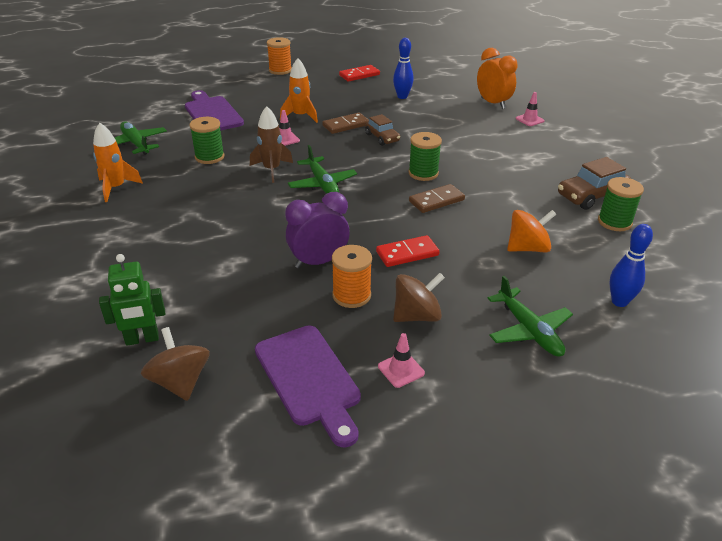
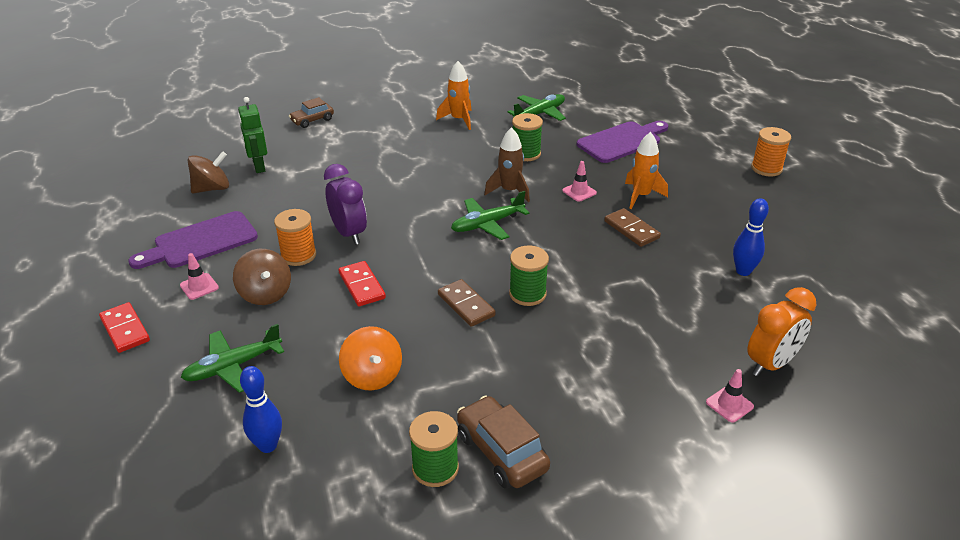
camera: 85 degrees right, 0 degrees up
red domino [339,65,380,82] -> red domino moved to [99,302,150,353]
brown car [365,114,400,146] -> brown car moved to [289,97,334,128]

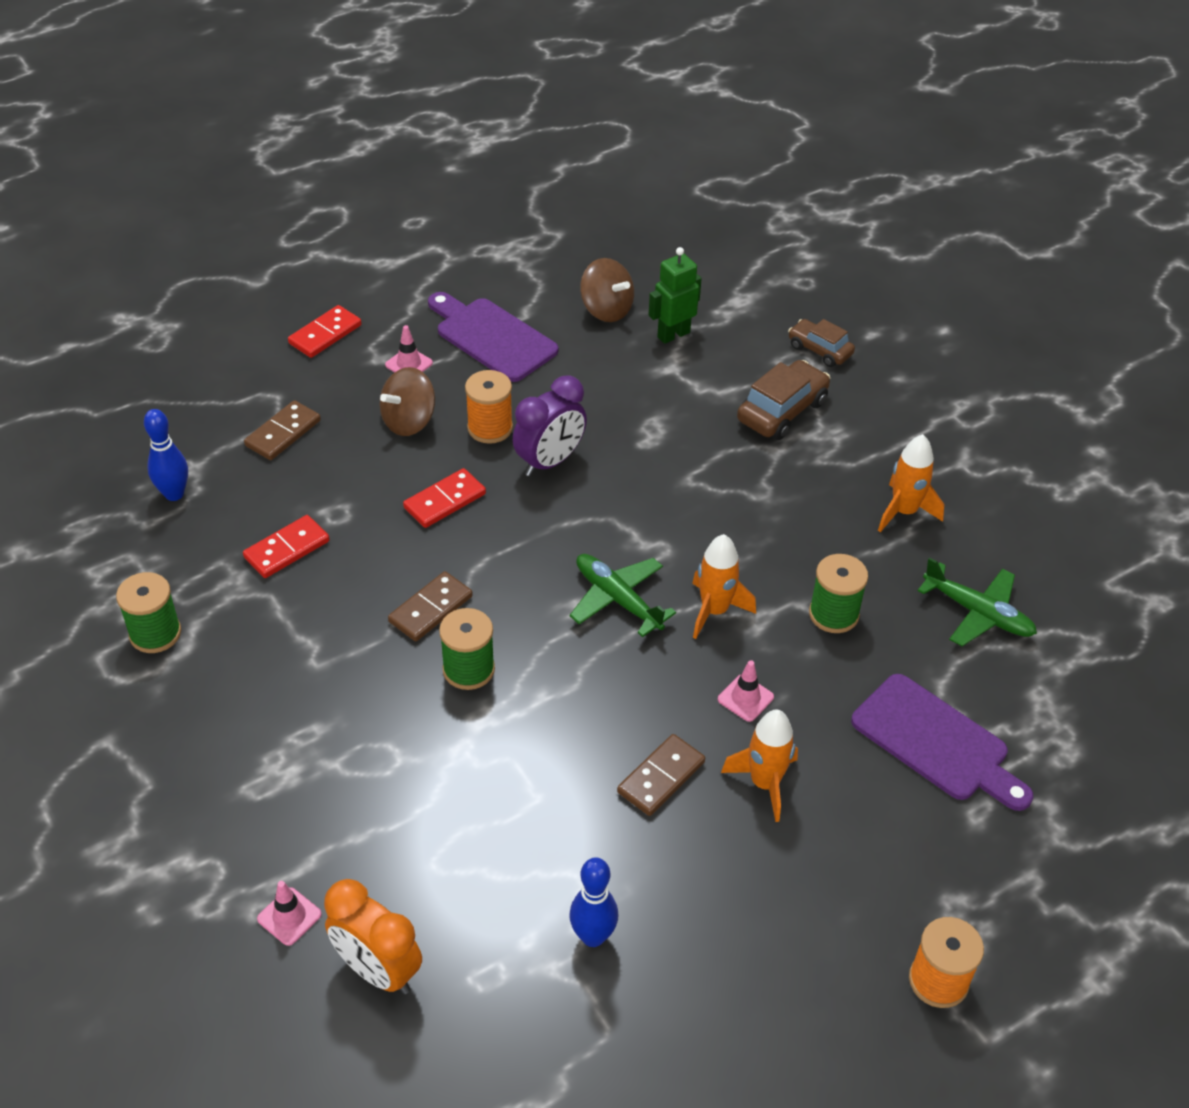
camera: 75 degrees right, 10 degrees up
green plane [181,324,284,393] -> brown domino [244,400,321,460]
orange spinning top [339,326,402,390] -> red domino [243,515,330,578]
brown car [457,395,550,489] -> brown car moved to [737,360,831,440]
brown rocket [484,127,530,202] -> orange rocket [692,534,756,639]

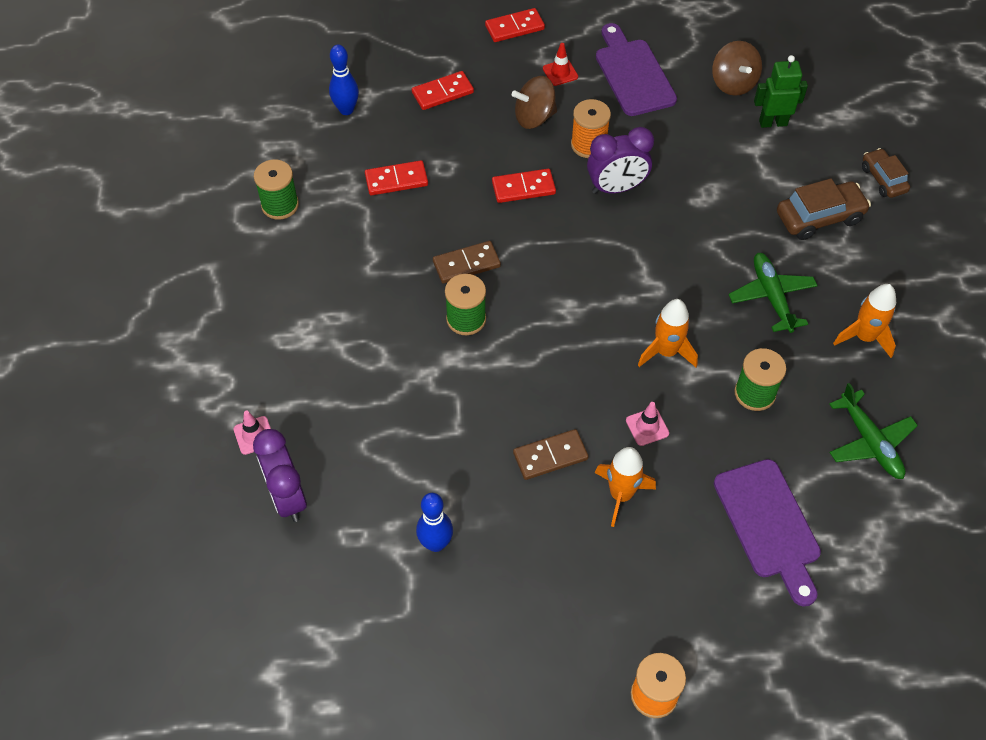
camera: 30 degrees right, 10 degrees up
brown domino [244,400,321,460] -> red domino [412,71,474,110]
orange clock [324,879,422,994] -> purple clock [253,429,307,522]
pink traffic cone [385,325,433,373] -> red traffic cone [543,43,578,86]
green plane [570,554,676,637] -> green plane moved to [728,253,818,333]

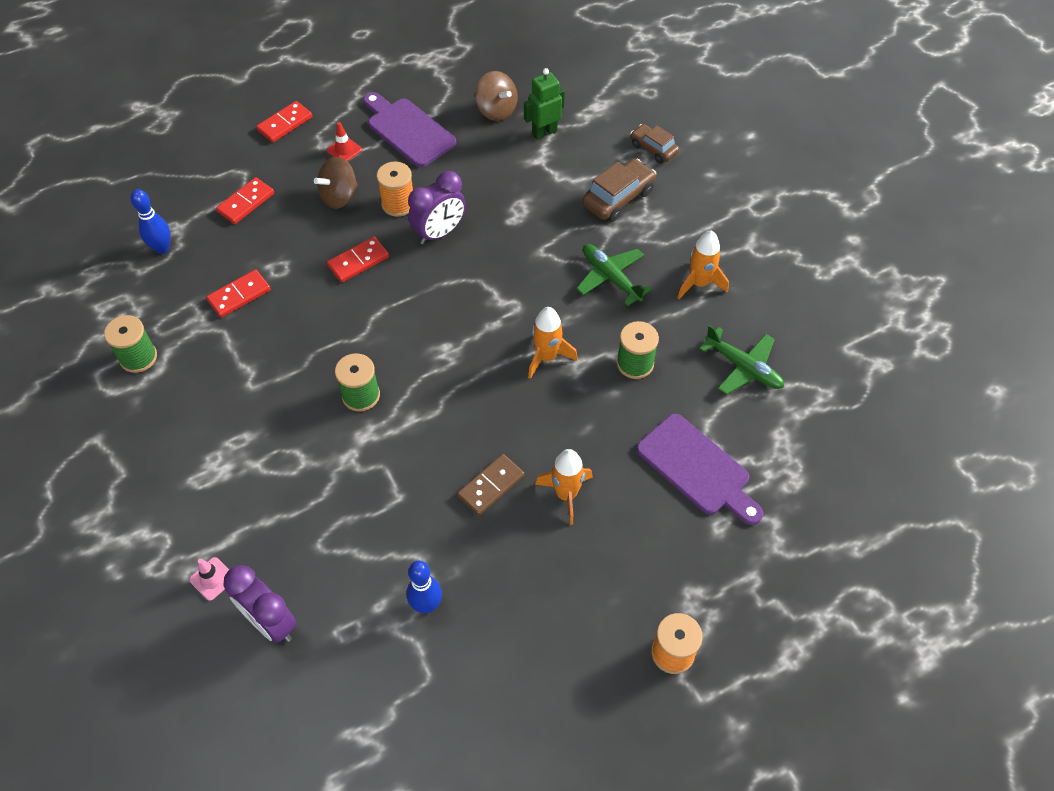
camera: 25 degrees left, 0 degrees up
brown domino [433,241,501,284] -> none
pink traffic cone [626,402,669,446] -> none

